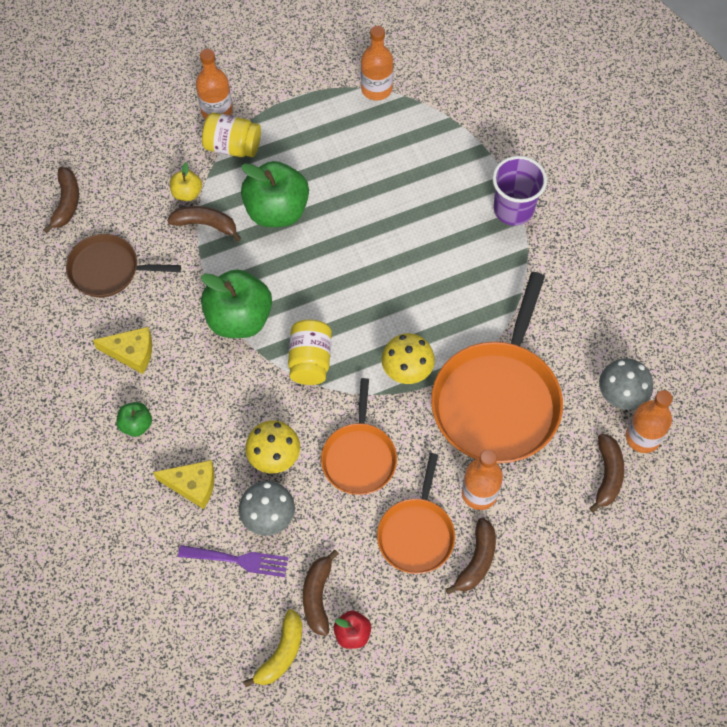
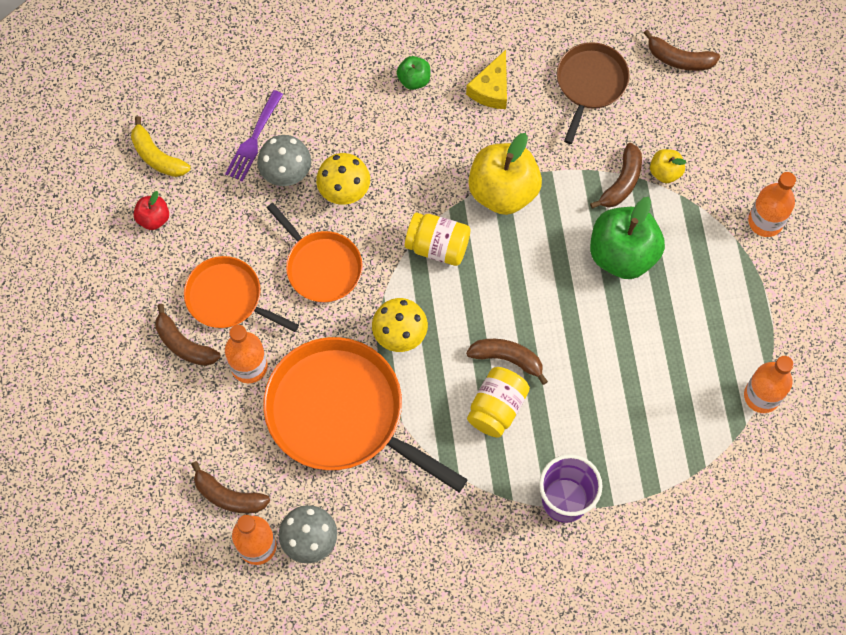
camera: 105 degrees right, 5 degrees up
yellow cheese [153,460,215,509] -> none
green apple [201,269,272,338] -> yellow apple [468,133,542,215]
yellow jar [202,113,261,157] -> yellow jar moved to [467,367,530,438]
brown banana [303,550,339,636] -> brown banana moved to [466,339,548,385]
orange pan [321,378,397,495] -> orange pan turned 150 degrees counterclockwise [267,203,363,302]

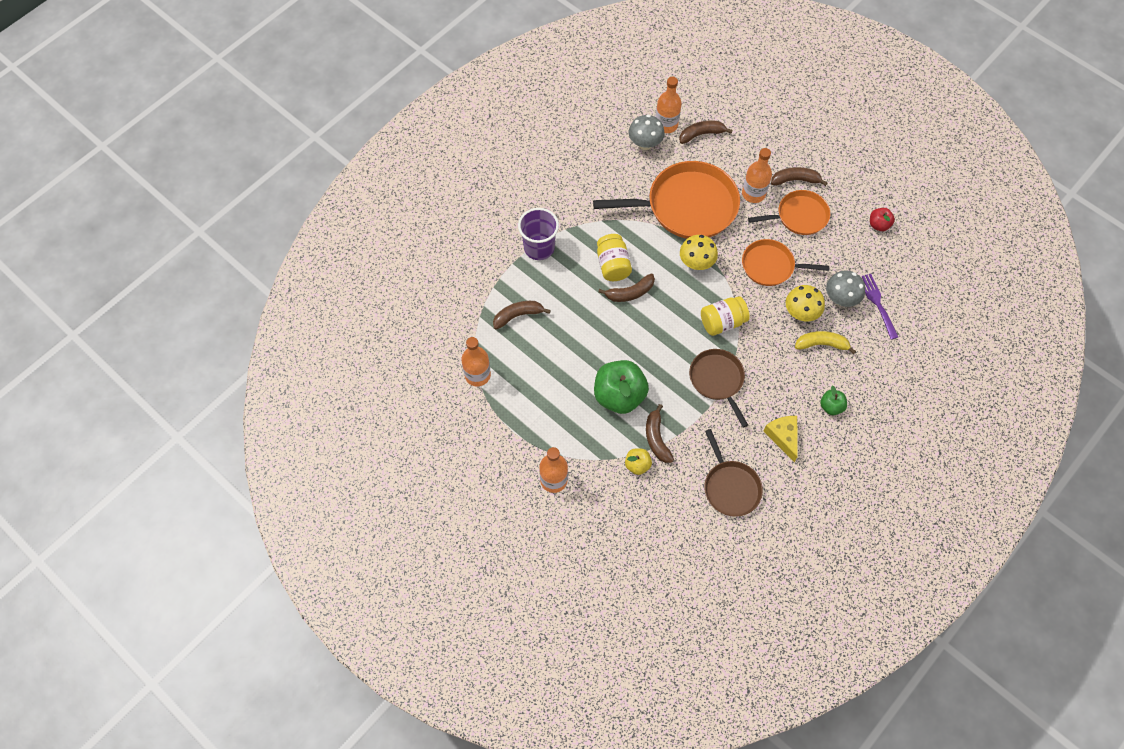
camera: 140 degrees right, 5 degrees down
yellow banana [131,116,191,177] -> yellow banana moved to [795,331,856,354]
yellow apple [468,133,542,215] -> brown pan [689,349,748,428]
brown banana [644,29,720,71] -> brown banana moved to [493,301,551,330]

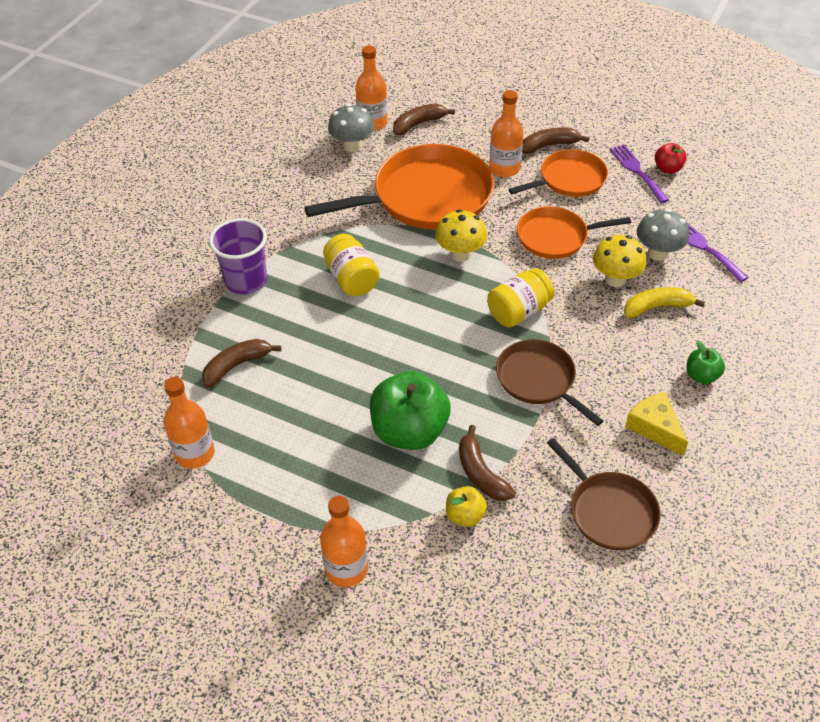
camera: 15 degrees left, 15 degrees down
brown banana [598,274,655,302] -> none
none -> purple fork [609,144,669,203]

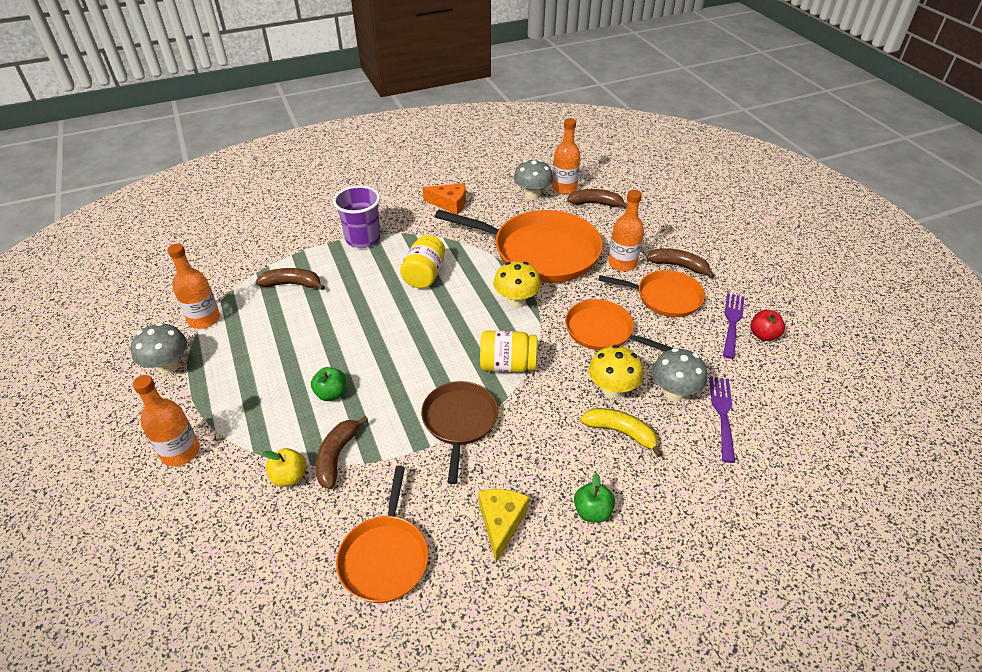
camera: 40 degrees right, 5 degrees down
green apple [370,371,451,450] -> green apple [311,367,346,401], size x0.48
brown pan [547,438,660,550] -> orange pan [336,466,428,603]
none -> grey mushroom [131,322,187,374]
none -> orange cheese [423,183,466,215]

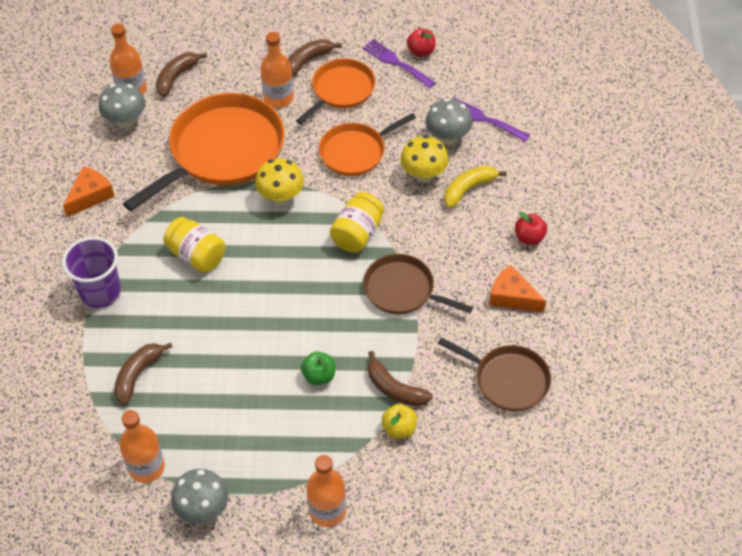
camera: 65 degrees left, 10 degrees up
orange pan [336,466,428,603] -> brown pan [438,337,551,411]
yellow cheese [478,489,529,562] -> orange cheese [489,265,546,312]
green apple [574,473,615,522] -> red apple [515,212,547,245]

